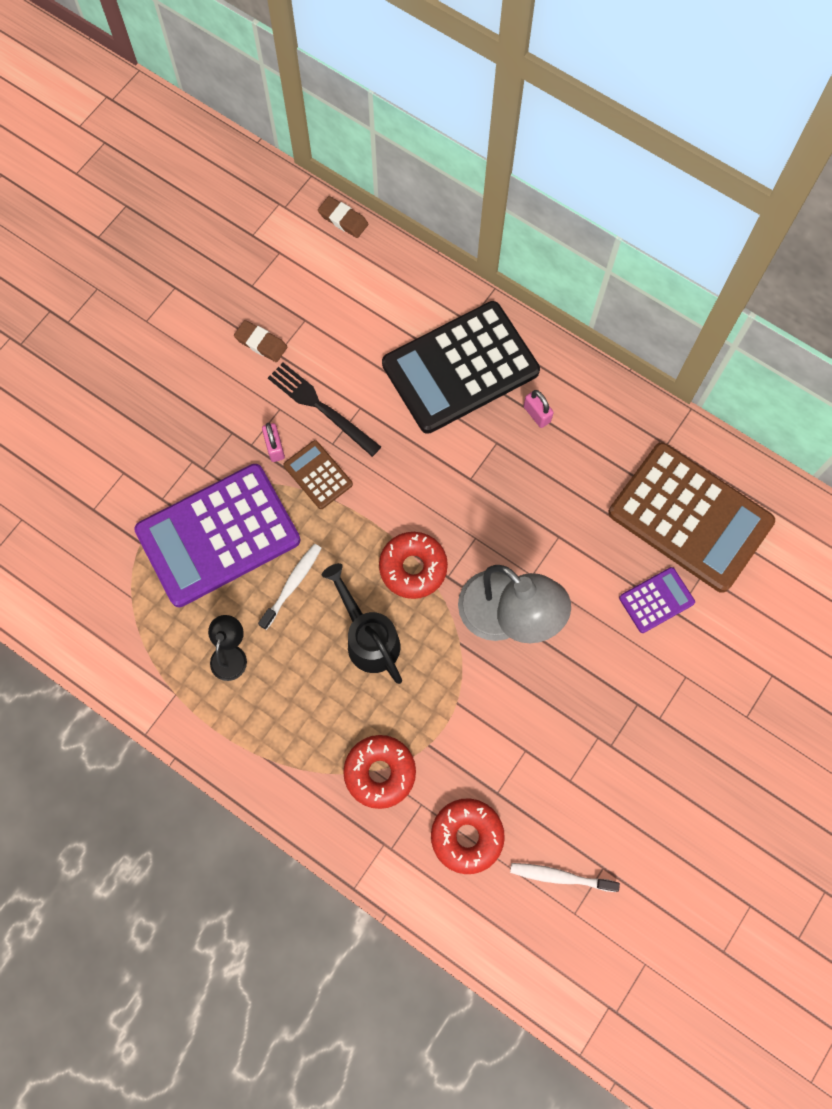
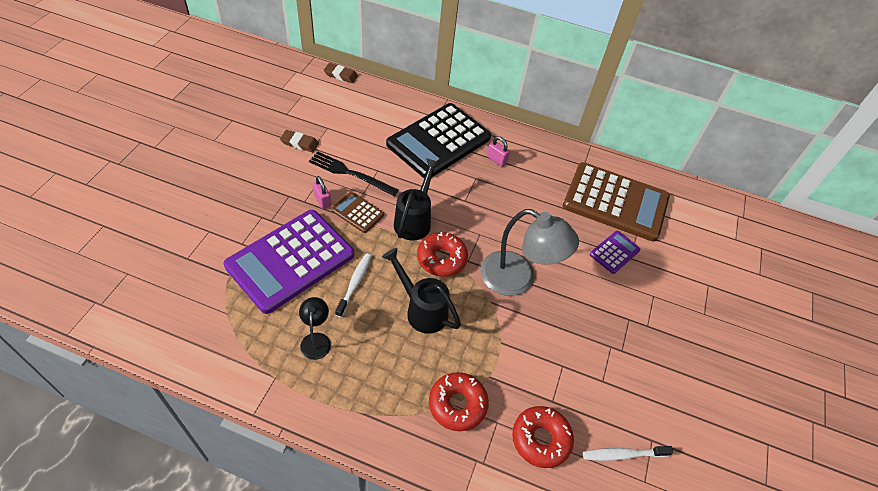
camera: 20 degrees left, 20 degrees down
none -> black watering can [394,158,441,241]

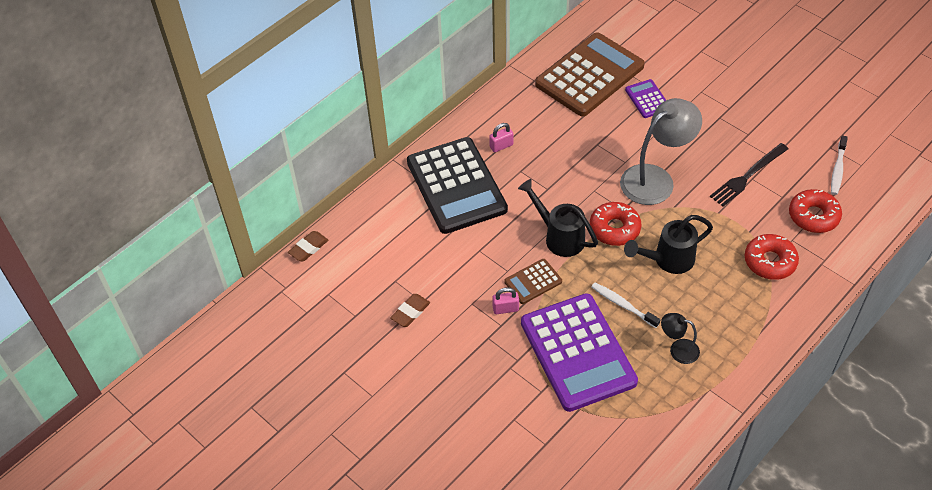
camera: 60 degrees left, 0 degrees up
black fork [309,151,399,196] -> black fork moved to [710,143,788,206]

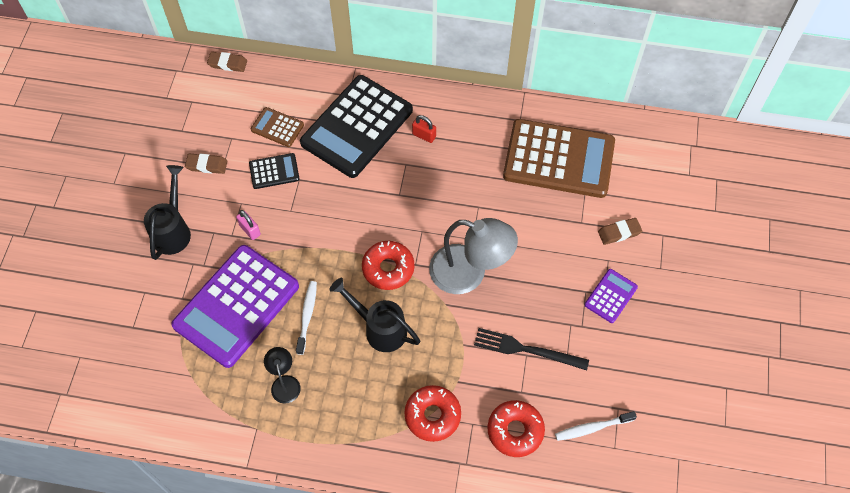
camera: 55 degrees right, 10 degrees up
pink padlock [489,123,513,153] -> red padlock [412,115,436,143]
brown calculator [504,259,562,304] -> brown calculator moved to [251,107,304,147]
black watering can [518,179,598,257] -> black watering can moved to [144,165,191,260]
purple calculator [625,79,666,118] -> purple calculator moved to [584,269,638,323]
none -> black calculator [249,153,300,189]
none -> brown eraser [598,218,642,245]

